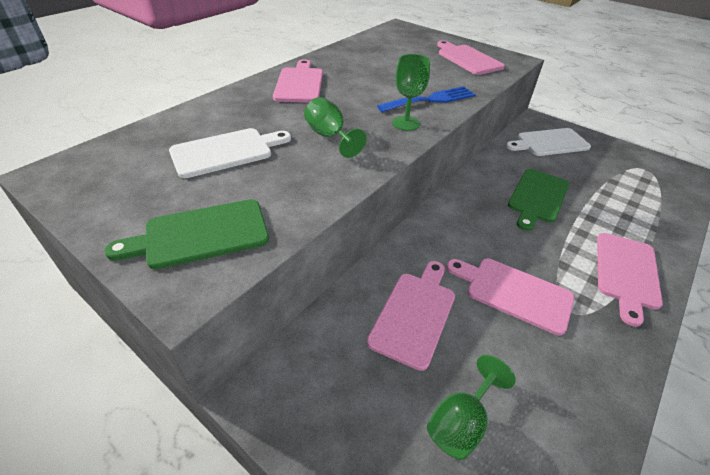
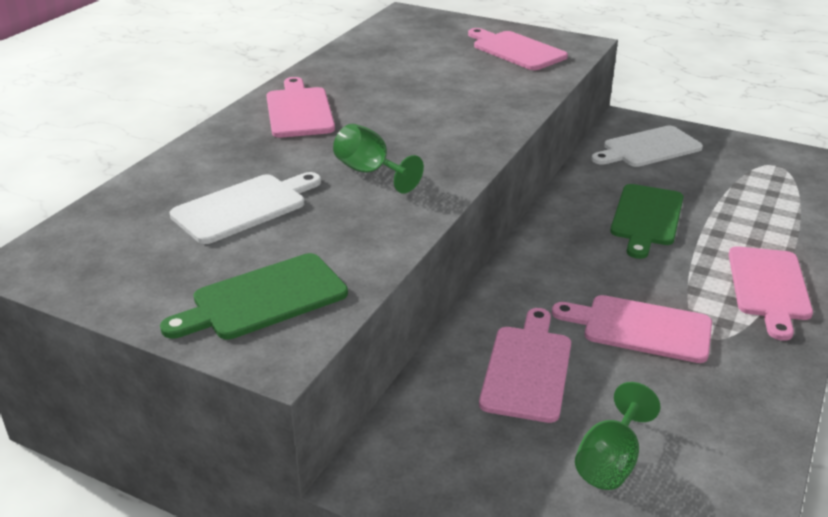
camera: 10 degrees left, 10 degrees down
blue fork [377,86,476,112] -> none
green goblet [392,54,430,131] -> none

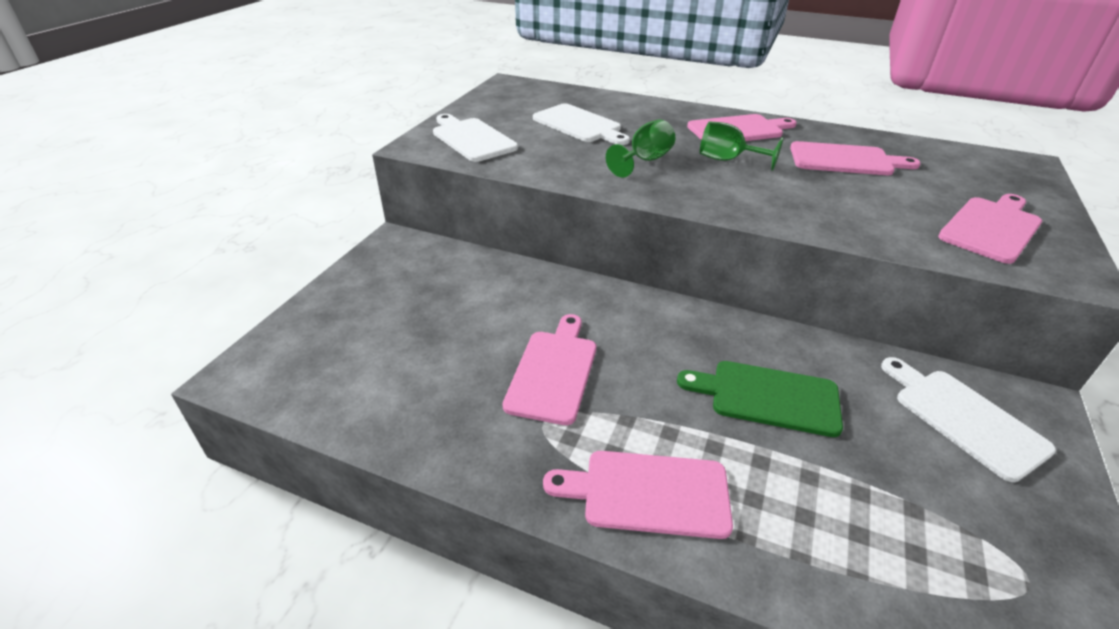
camera: 85 degrees right, 5 degrees up
green cutting board [160,253,348,339] -> white cutting board [433,114,518,162]
pink cutting board [479,308,571,423] -> pink cutting board moved to [790,141,921,175]
green goblet [575,382,661,490] -> green goblet moved to [700,121,784,171]

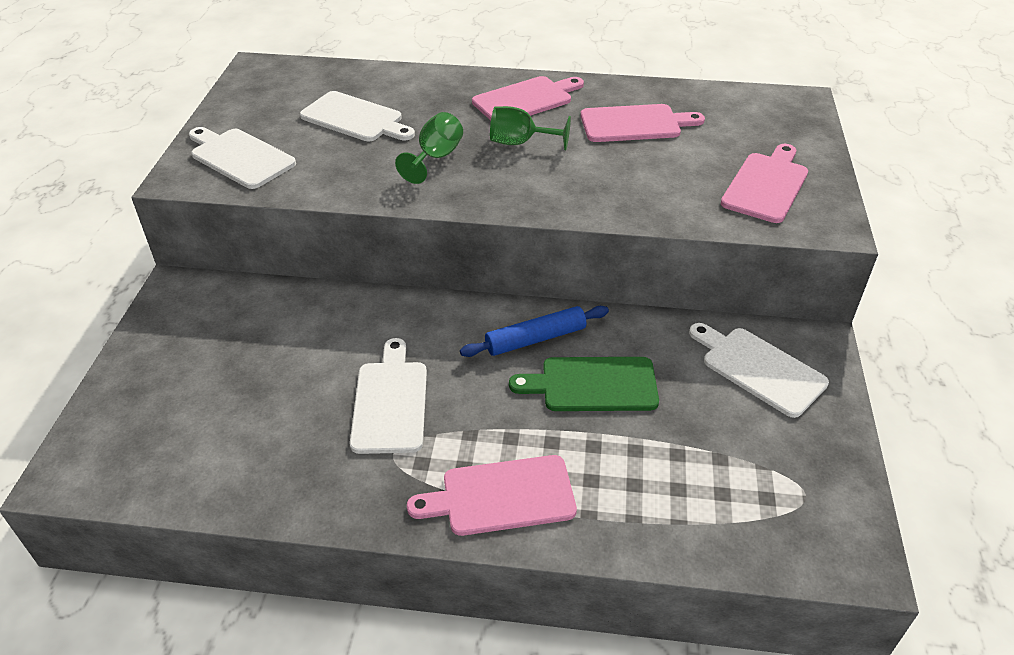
camera: 15 degrees left, 5 degrees up
pink cutting board [503,314,596,425] -> white cutting board [350,338,427,454]
none -> blue rolling pin [460,306,609,357]

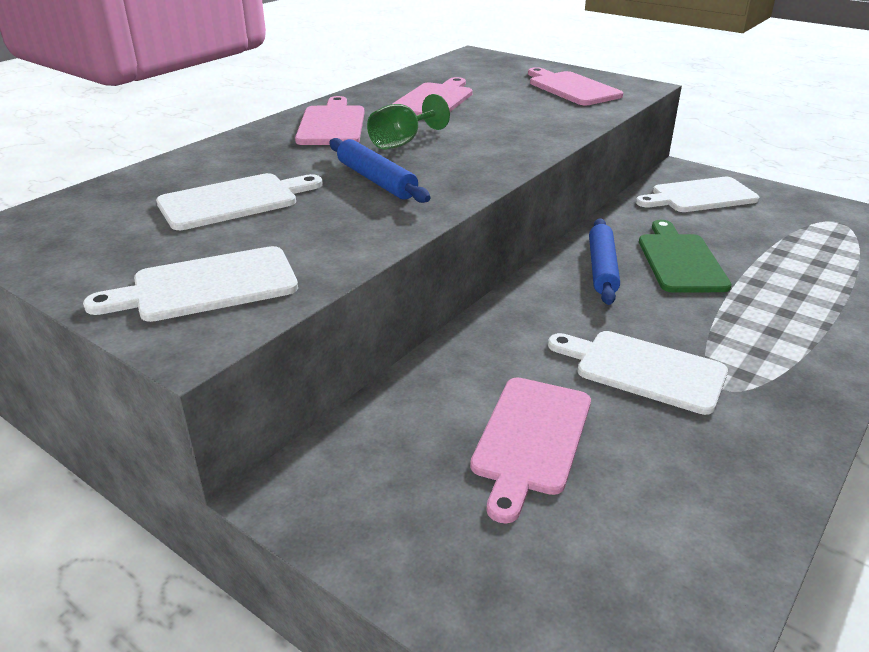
camera: 60 degrees left, 10 degrees down
green goblet [395,112,463,184] -> blue rolling pin [329,138,430,203]
pink cutting board [407,455,577,536] -> pink cutting board moved to [470,377,591,524]
green cutting board [509,357,659,411] -> green cutting board turned 150 degrees clockwise [639,220,732,293]

